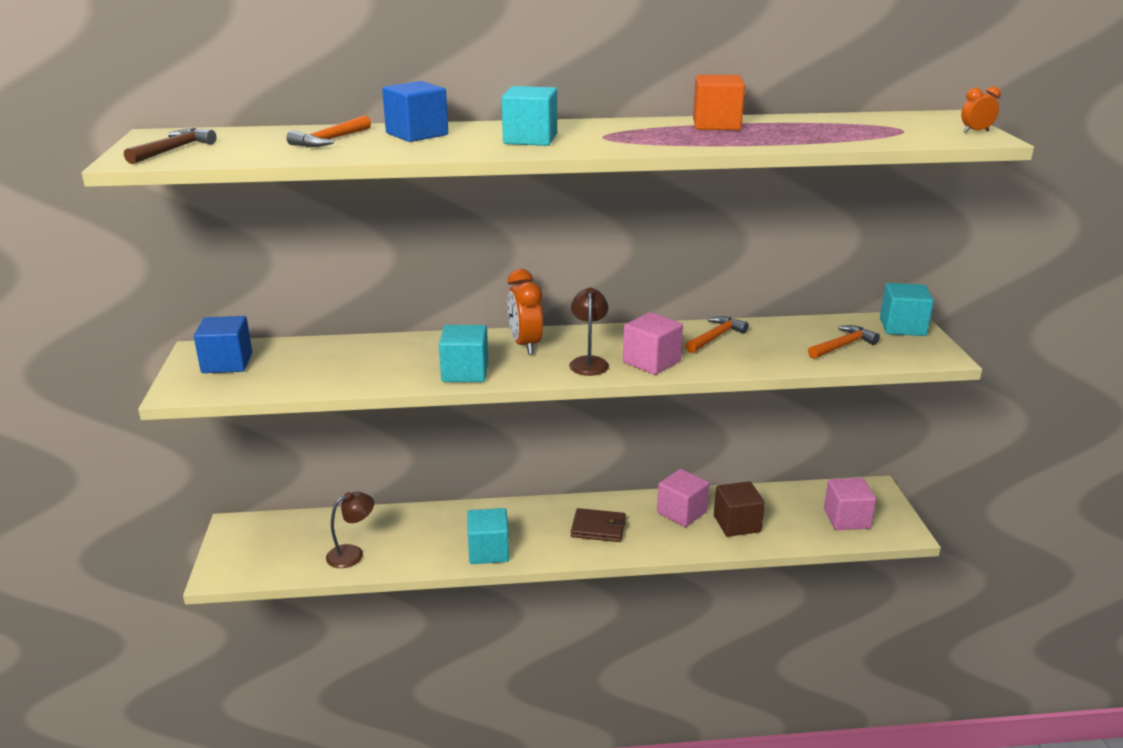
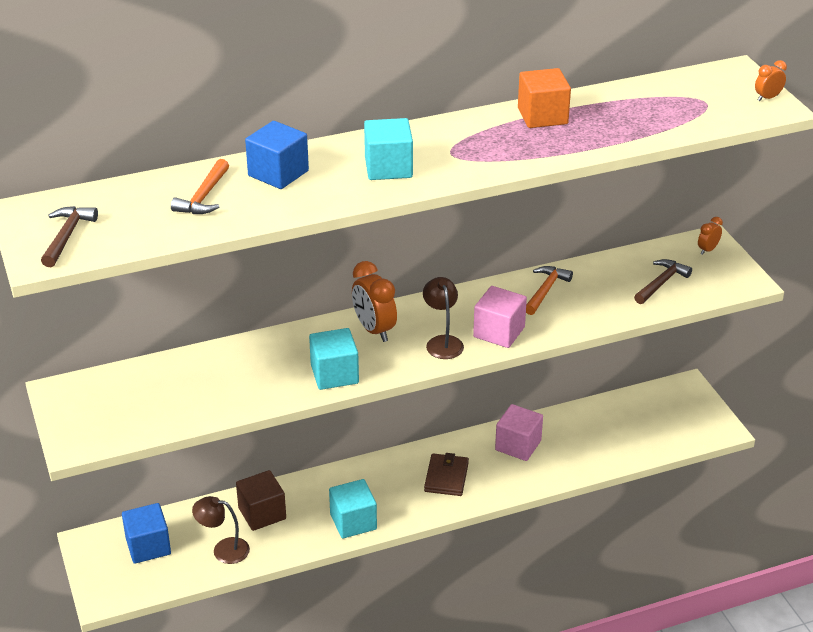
camera: 15 degrees left, 10 degrees up
blue cube [194,316,252,373] -> blue cube moved to [122,503,171,564]
brown lamp [326,492,374,568] -> brown lamp turned 120 degrees counterclockwise [192,496,250,564]
brown wallet [571,508,626,542] -> brown wallet turned 75 degrees counterclockwise [424,453,469,496]
brown cube [714,481,765,537] -> brown cube moved to [236,470,286,531]
orange hammer [808,325,880,359] -> brown hammer [634,259,692,304]
pink cube [824,478,876,530] -> none
turquoise cube [880,283,934,336] -> orange clock [698,217,723,255]

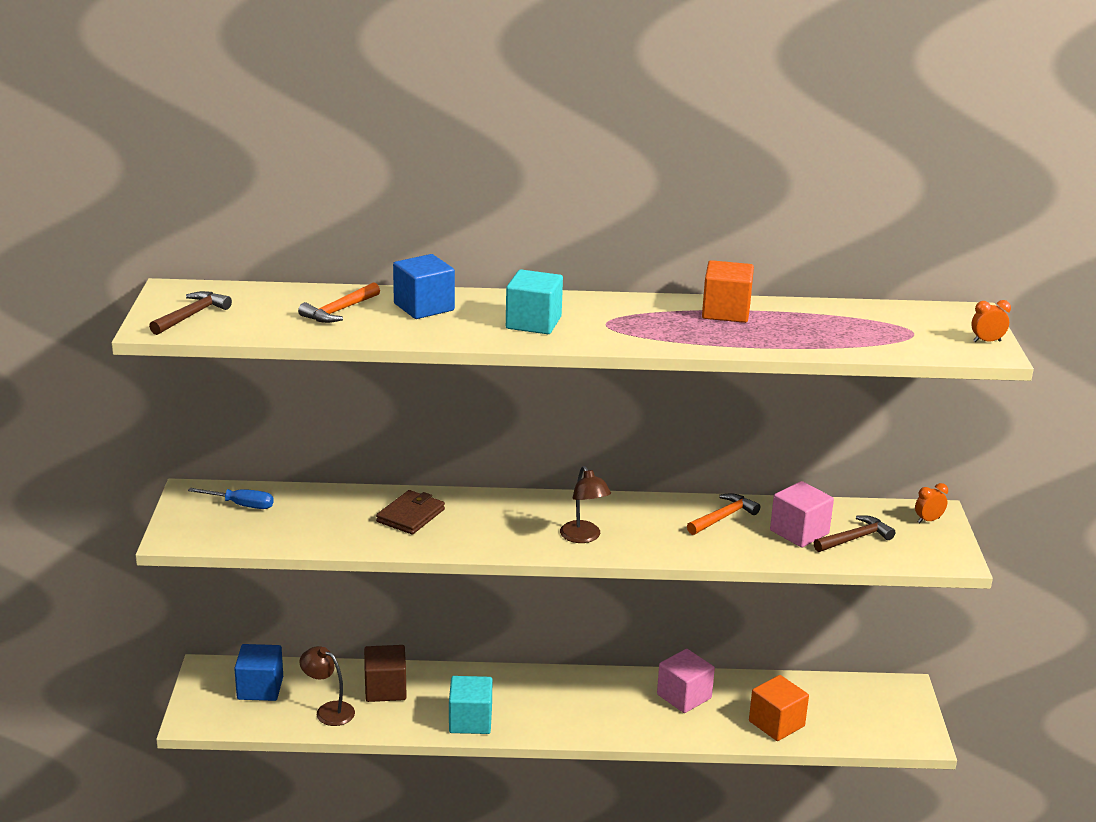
camera: 20 degrees right, 10 degrees down
turquoise cube [309,328,359,390] -> none
orange clock [352,261,397,342] -> none
brown lamp [423,277,464,359] -> brown lamp turned 150 degrees clockwise [560,466,611,543]
brown wallet [424,453,469,496] -> brown wallet moved to [376,490,445,534]
pink cube [473,286,527,348] -> pink cube moved to [770,481,834,548]
none -> blue screwdriver [188,488,274,509]
none -> orange cube [749,675,809,741]

